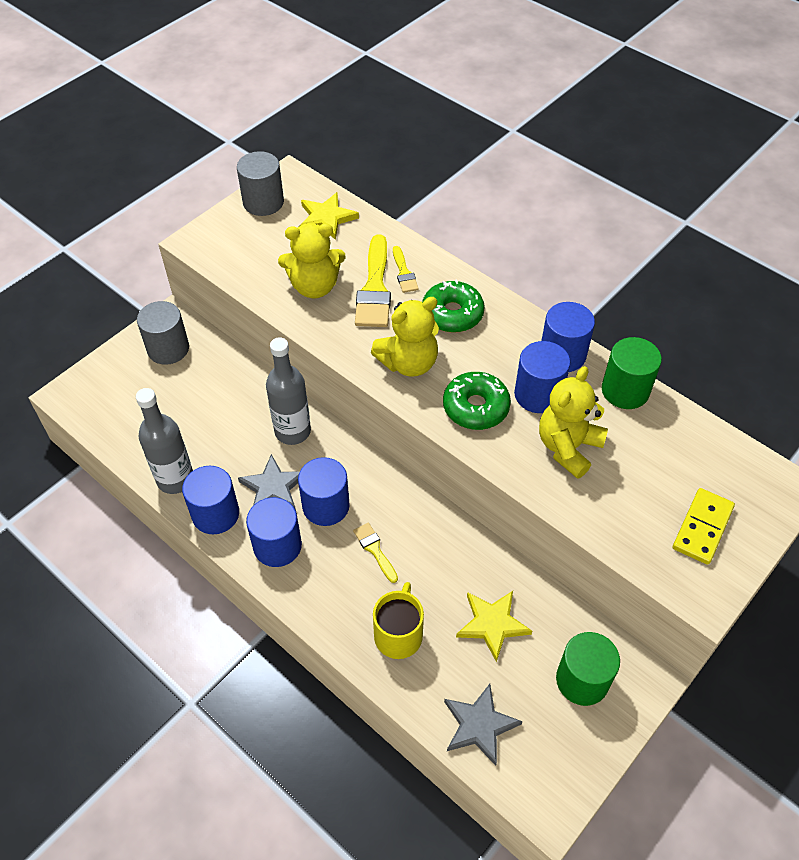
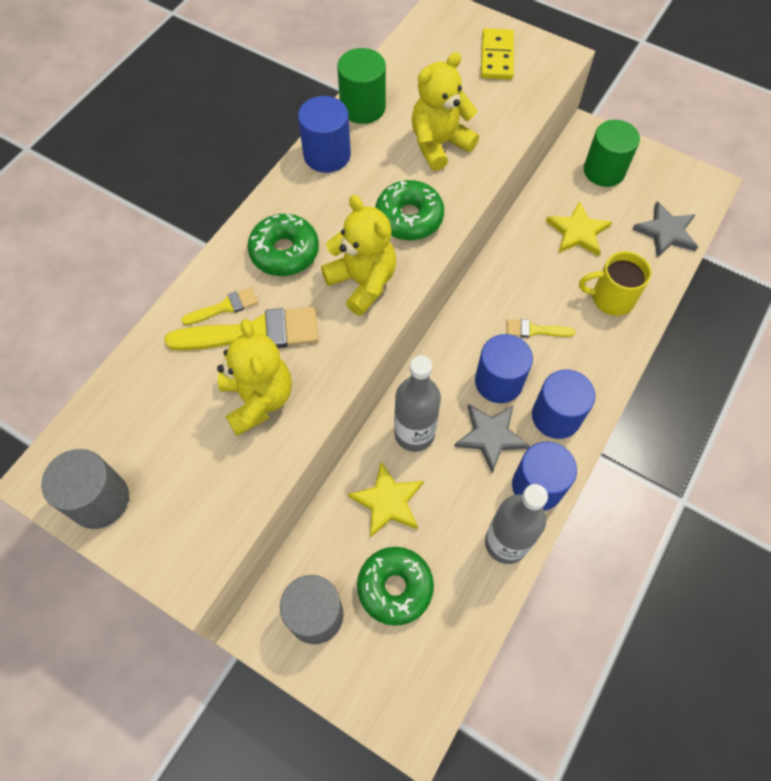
camera: 100 degrees left, 10 degrees up
yellow star [300,192,359,240] -> yellow star moved to [348,462,424,538]
yellow brush [353,523,398,583] -> yellow brush turned 45 degrees clockwise [506,319,575,338]
blue cylinder [514,341,570,413] -> none
yellow teddy bear [539,366,608,479] -> yellow teddy bear turned 120 degrees clockwise [411,52,479,171]
yellow domino [673,488,735,565] -> yellow domino turned 75 degrees clockwise [481,28,514,80]
none -> green donut [357,547,434,626]

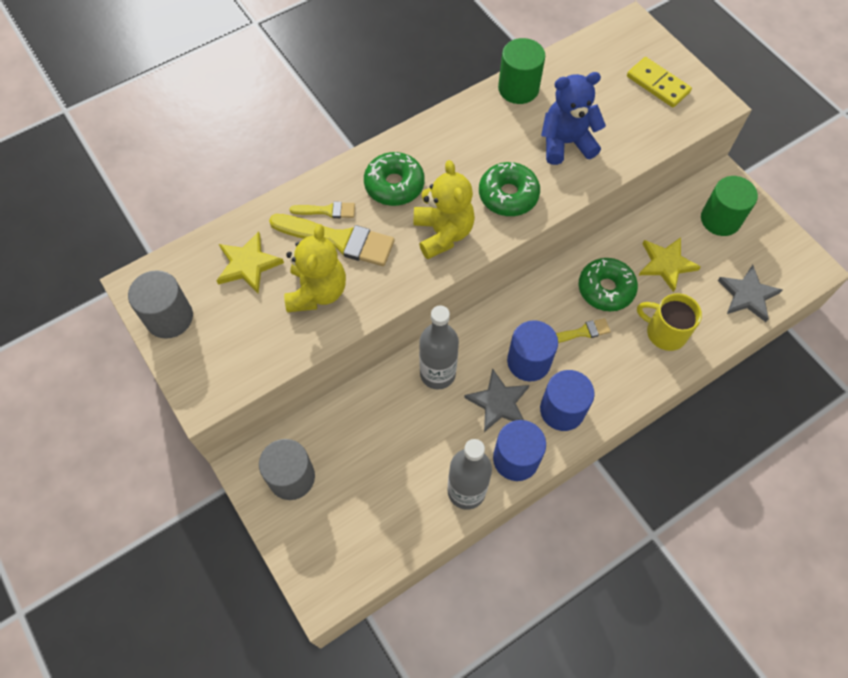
camera: 25 degrees right, 0 degrees up
blue cylinder [298,96,351,173] -> none
yellow star [348,462,424,538] -> yellow star moved to [216,232,284,293]
green donut [357,547,434,626] -> green donut moved to [579,258,638,311]
yellow teddy bear [411,52,479,171] -> blue teddy bear [541,72,606,165]
yellow domino [481,28,514,80] -> yellow domino turned 75 degrees counterclockwise [627,57,692,107]
yellow brush [506,319,575,338] -> yellow brush turned 135 degrees clockwise [556,318,611,343]

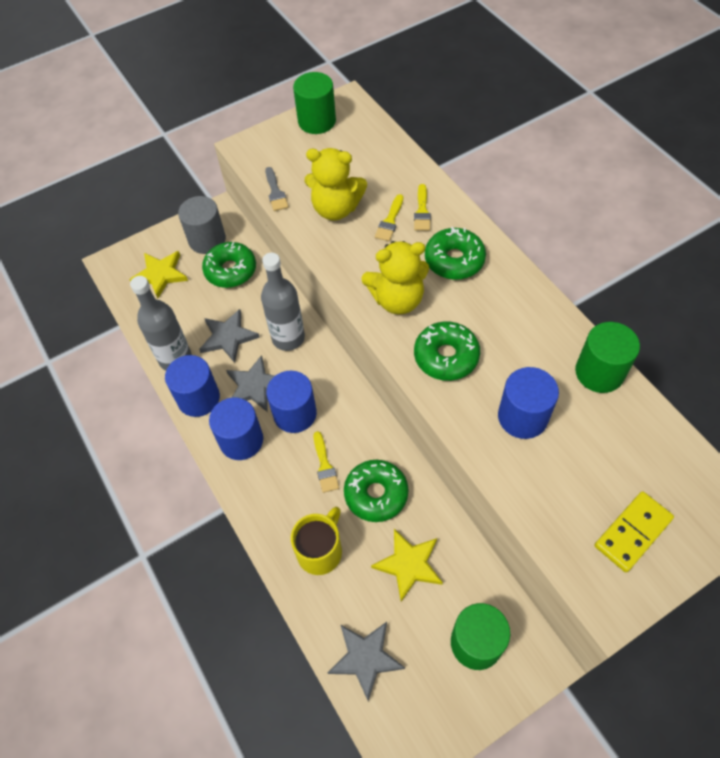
camera: 95 degrees right, 5 degrees down
grey cylinder [128,270,193,339] -> green cylinder [293,72,336,134]
yellow star [216,232,284,293] -> yellow star moved to [129,251,188,298]
yellow brush [269,214,395,266] -> yellow brush [375,194,403,241], size x0.52
blue teddy bear [541,72,606,165] -> blue cylinder [498,367,559,439]
none -> grey star [199,309,260,363]
none -> green donut [202,242,256,288]
none -> grey brush [265,167,288,211]

